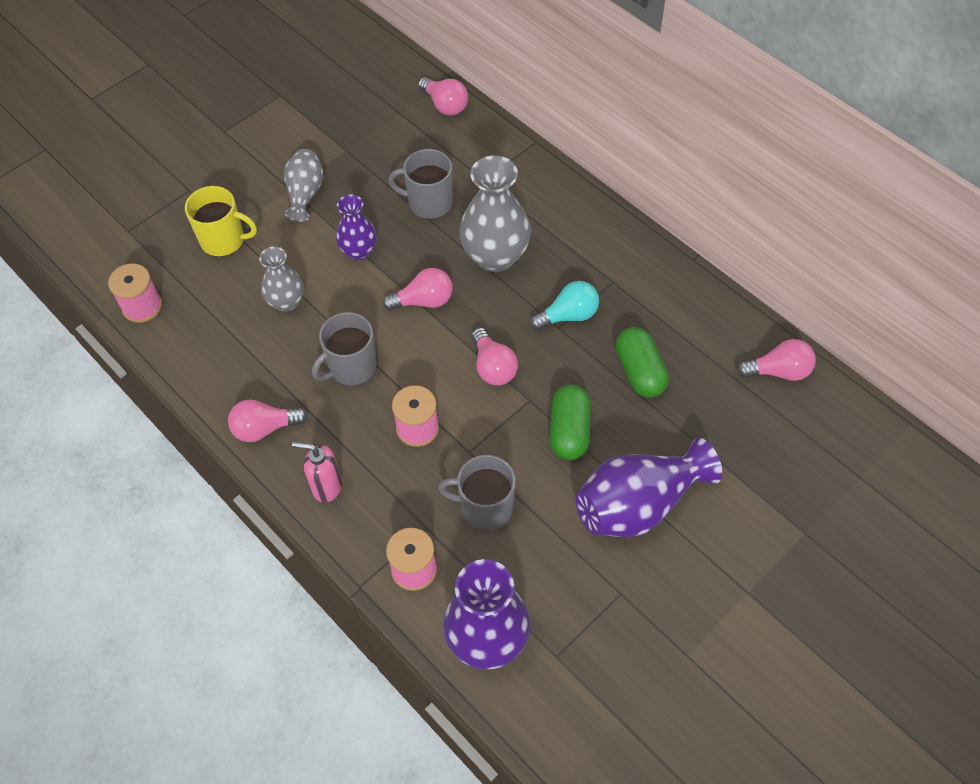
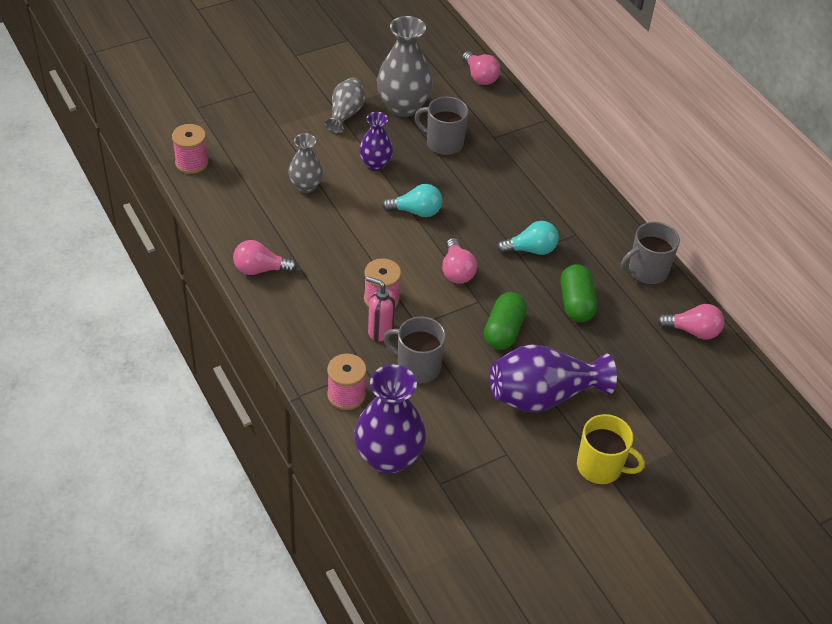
camera: 10 degrees right, 10 degrees down
yellow mug [185,186,257,256] -> yellow mug moved to [577,414,645,484]
pink soap dispenser [292,442,342,503] -> pink soap dispenser moved to [366,277,395,341]
grey mug [312,312,377,385] -> grey mug moved to [621,222,680,285]
pink light bulb [383,268,453,311] -> turquoise light bulb [382,184,442,217]
grey vase [459,156,531,272] -> grey vase moved to [377,16,433,117]

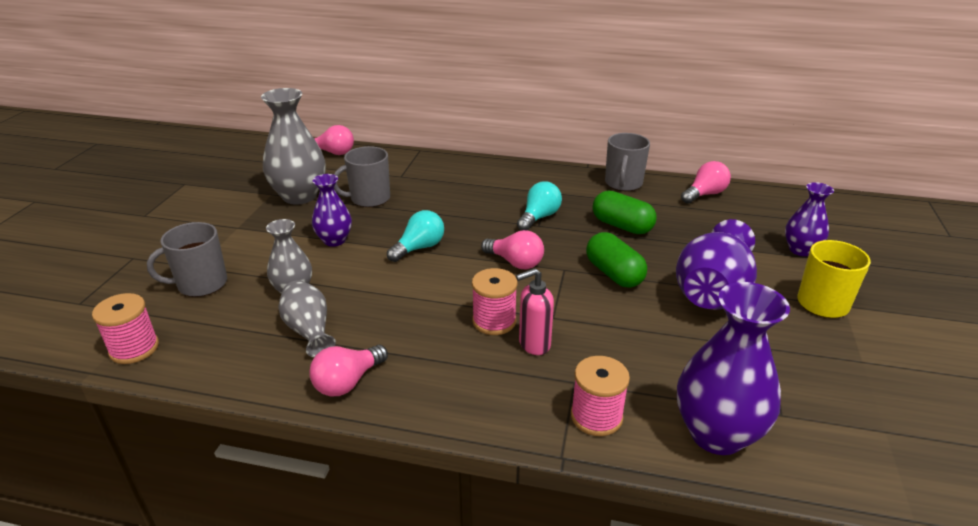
camera: 45 degrees left, 15 degrees down
grey vase [324,77,365,133] -> grey vase moved to [278,280,336,357]
grey mug [383,316,446,384] -> grey mug moved to [147,222,227,297]
none -> purple vase [785,182,834,256]

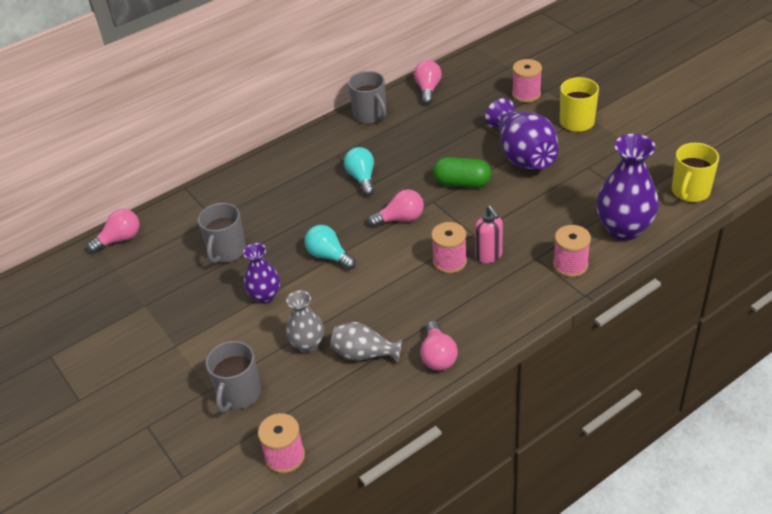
camera: 45 degrees left, 10 degrees up
grey vase [261,88,325,205] -> none
turquoise light bulb [387,210,444,262] -> turquoise light bulb turned 45 degrees counterclockwise [304,225,356,270]
pink soap dispenser [516,268,554,355] -> pink soap dispenser turned 45 degrees counterclockwise [475,206,503,263]
green capsule [593,190,656,234] -> none
purple vase [785,182,834,256] -> pink spool [512,59,542,103]
none -> yellow mug [672,143,719,202]

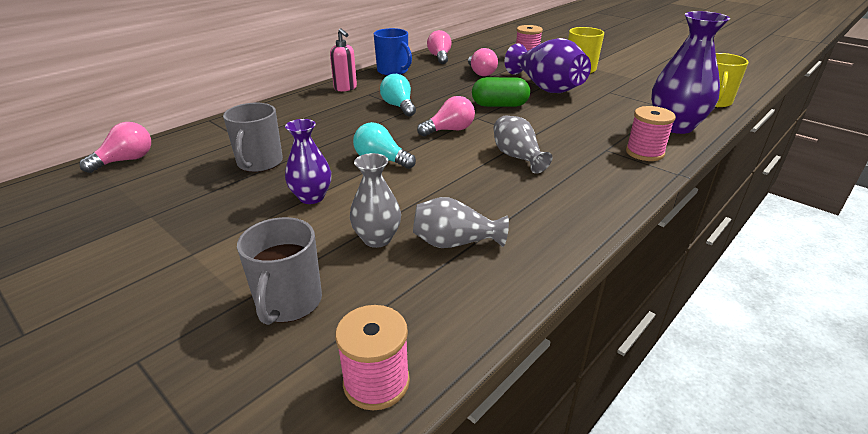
camera: 15 degrees left, 10 degrees down
grey mug [348,71,386,124] -> blue mug [374,28,412,76]
pink light bulb [420,321,458,371] -> pink light bulb moved to [468,48,498,76]
pink spool [431,222,467,274] -> grey vase [493,116,552,174]
pink soap dispenser [475,206,503,263] -> pink soap dispenser moved to [330,28,357,92]

